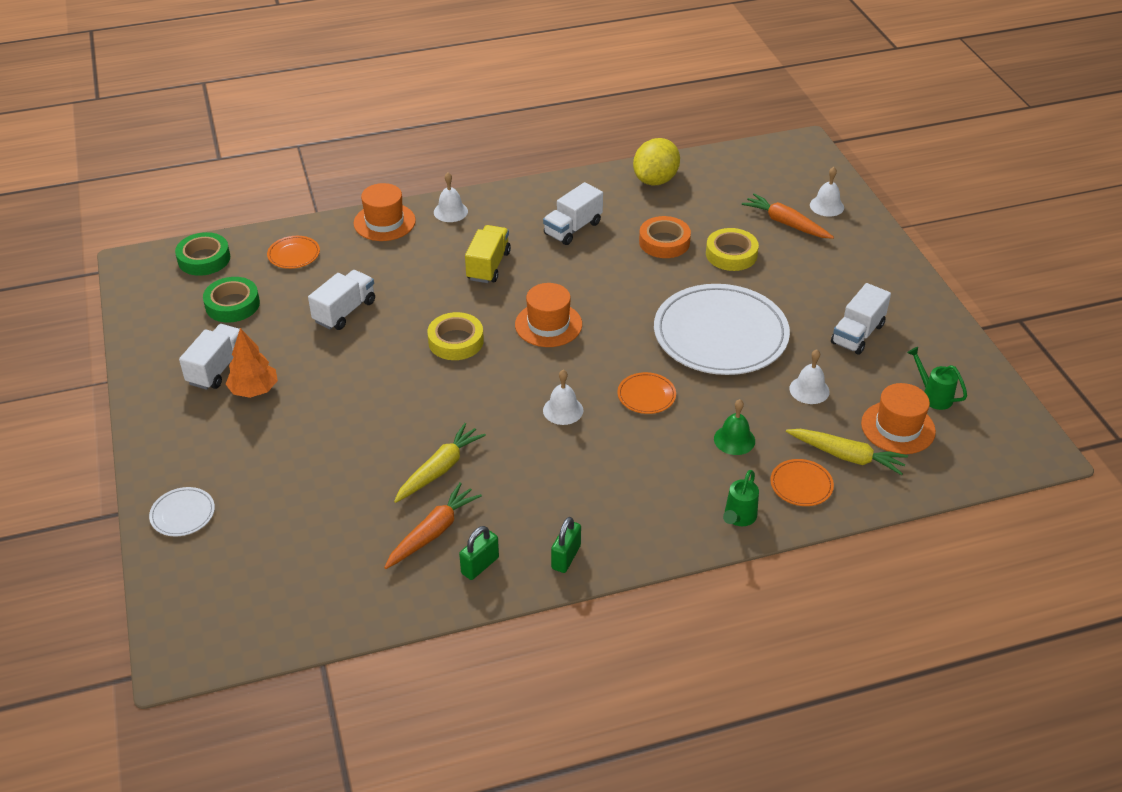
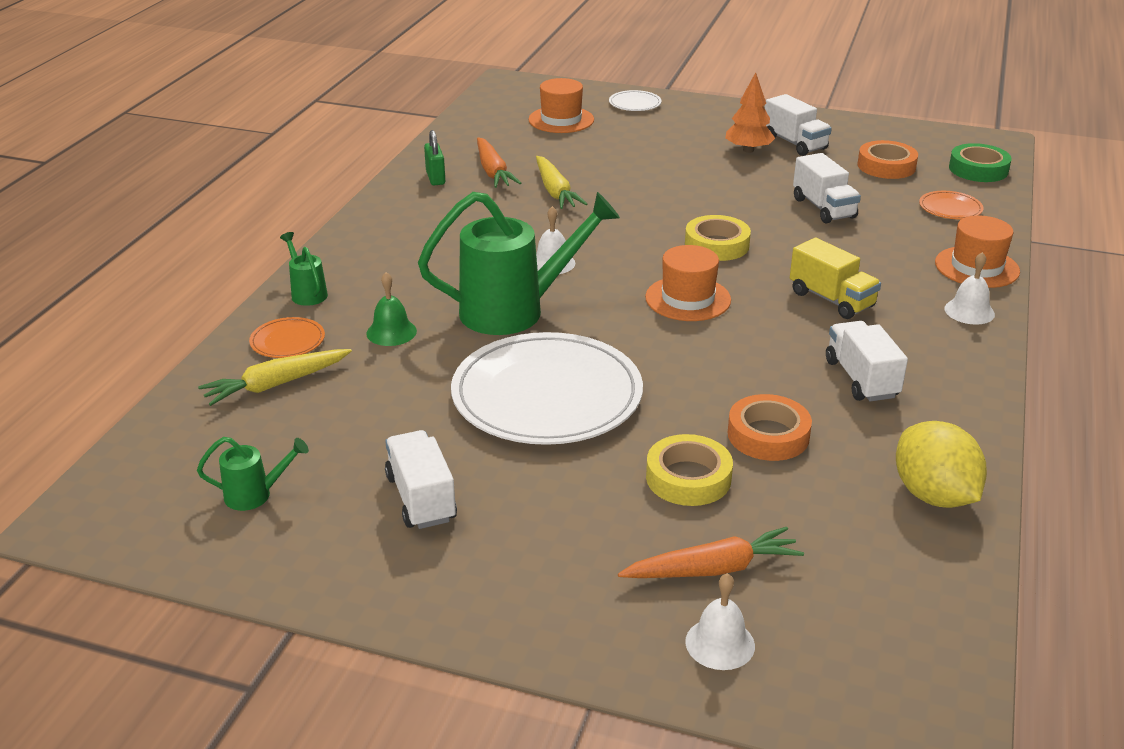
camera: 125 degrees right, 10 degrees down
green tape [203,277,260,323] -> orange tape [858,140,918,179]
green padlock [551,517,581,573] -> none
orange plate [617,372,676,414] -> green watering can [418,192,620,335]
white bell [789,349,830,404] -> none
orange hat [861,383,936,454] -> orange hat moved to [528,78,594,133]

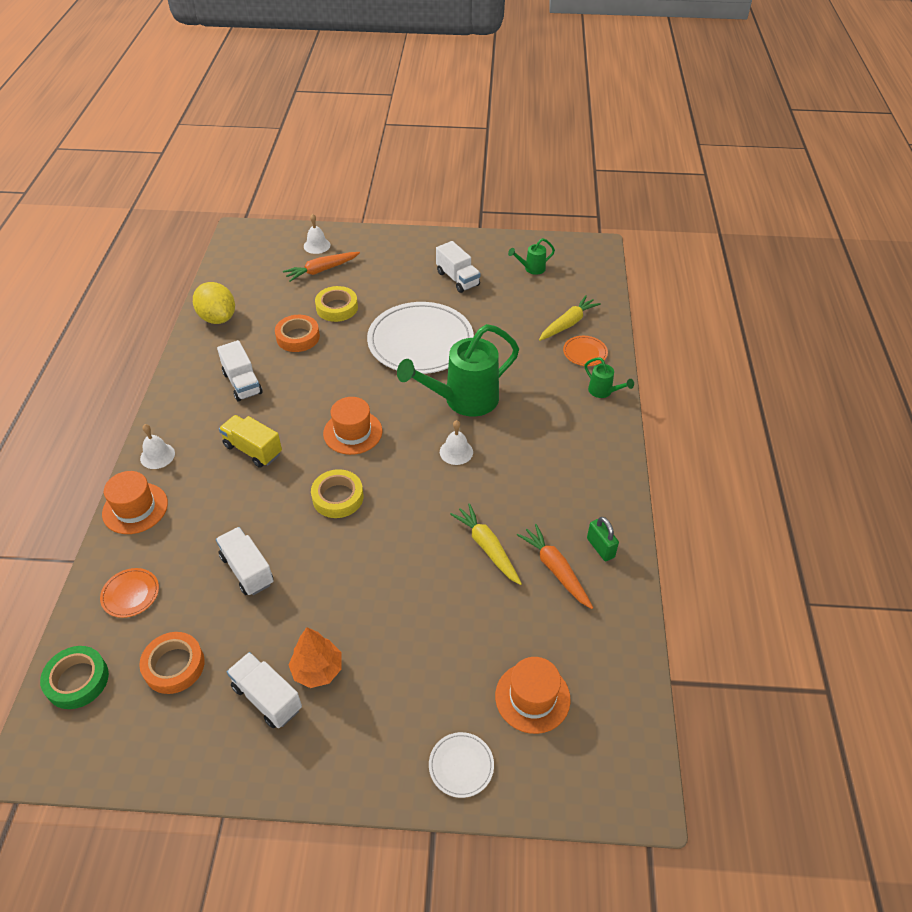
camera: 165 degrees right, 15 degrees up
green bell [367,272,417,346] -> none

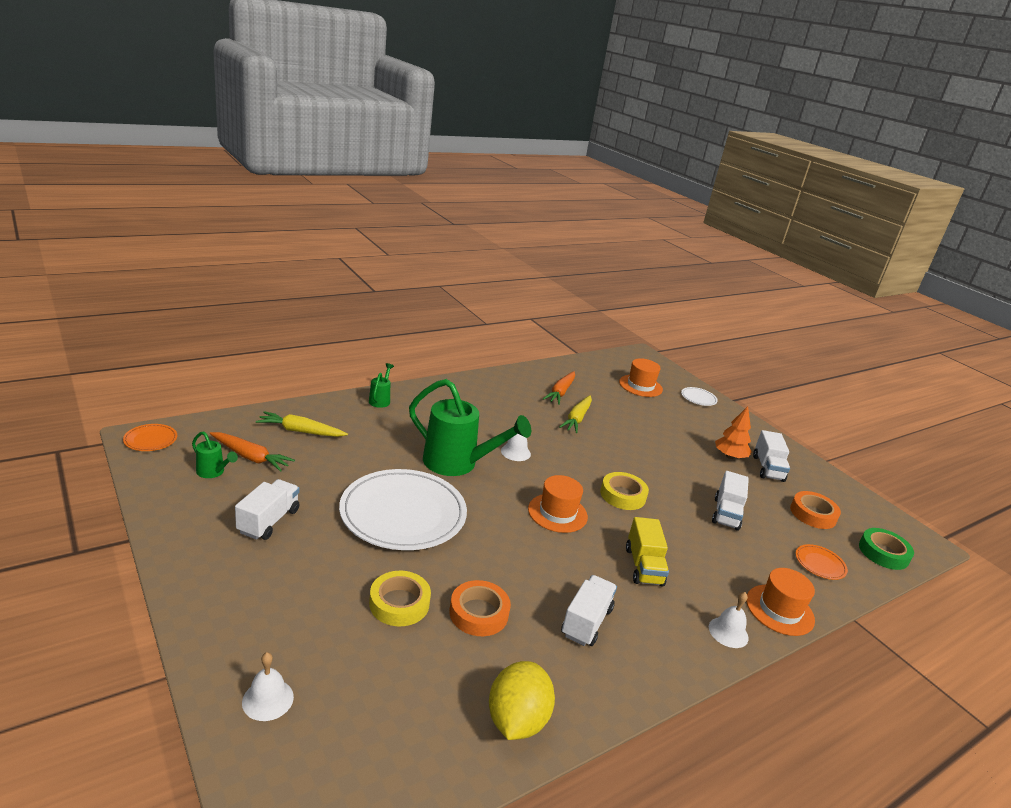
camera: 130 degrees left, 20 degrees down
orange carrot [283,252,360,282] -> orange carrot moved to [210,432,295,472]
orange plate [563,336,608,366] -> orange plate moved to [123,424,177,451]
green padlock [587,517,619,561] -> none

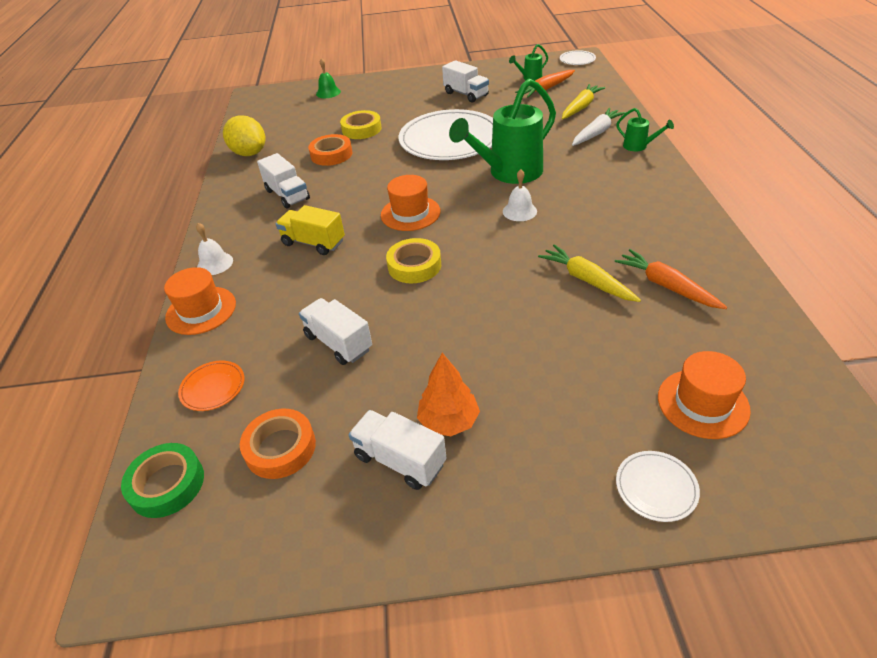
camera: 125 degrees right, 15 degrees up
orange plate [123,424,177,451] -> white plate [560,50,596,65]
white bell [242,652,294,721] -> green bell [316,58,341,98]
none -> white carrot [572,108,626,146]

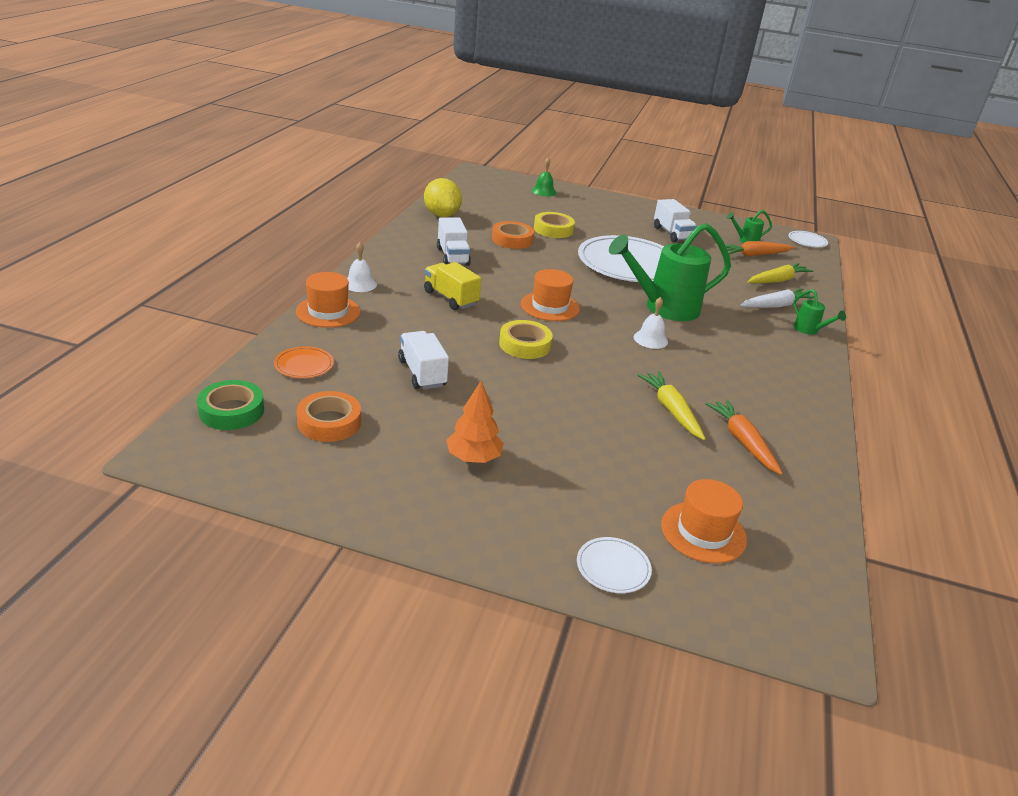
camera: 15 degrees right, 10 degrees down
white truck [348,410,446,490] -> none

